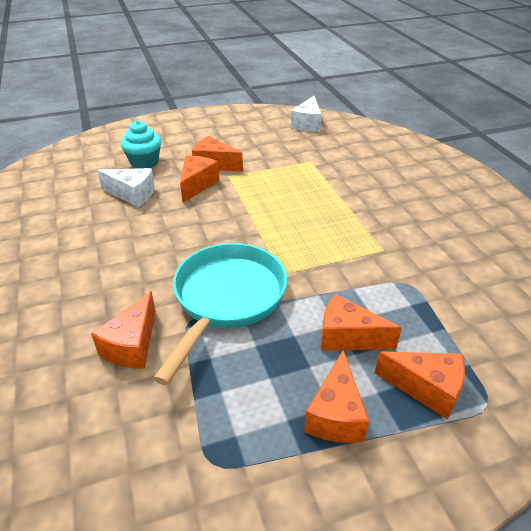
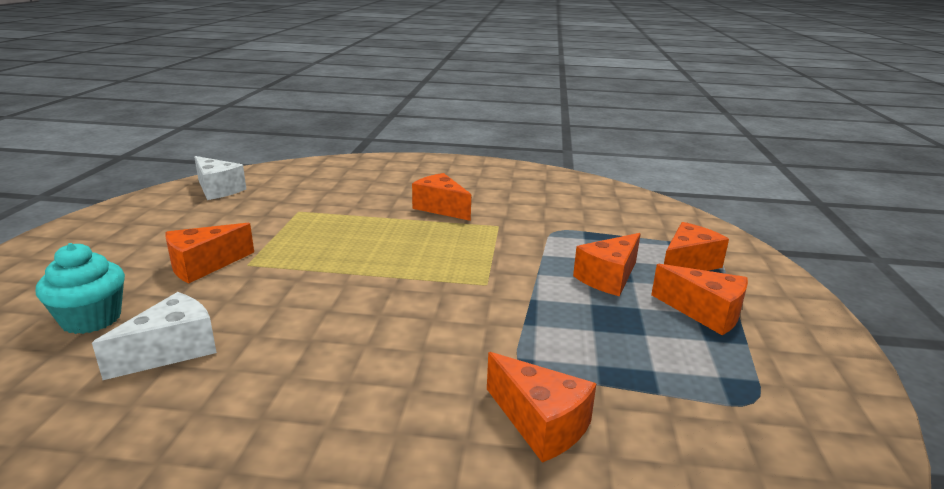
camera: 65 degrees left, 15 degrees down
turquoise pan [153,243,287,385] -> none
orange cheese [180,155,219,203] -> orange cheese moved to [412,173,471,221]

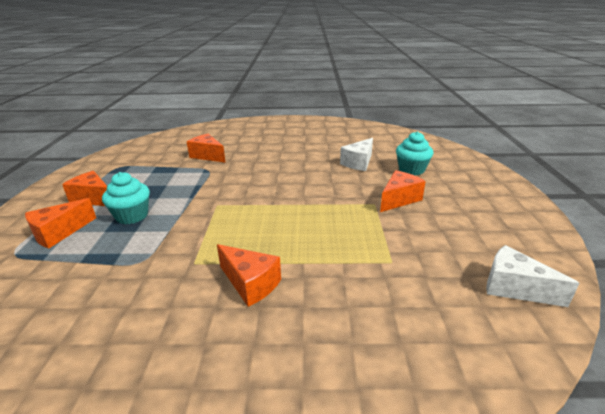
camera: 175 degrees right, 5 degrees up
orange cheese [573,233,641,296] -> turquoise cupcake [102,172,150,224]

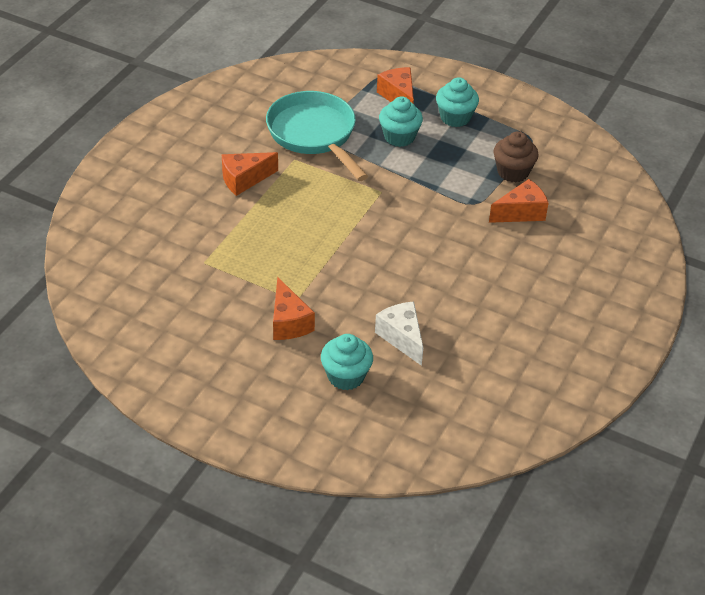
camera: 115 degrees right, 15 degrees up
orange cheese [62,171,107,206] -> turquoise cupcake [436,77,479,127]
white cheese [486,245,580,307] -> none
none -> turquoise pan [266,91,368,181]
none -> brown cupcake [493,131,539,182]

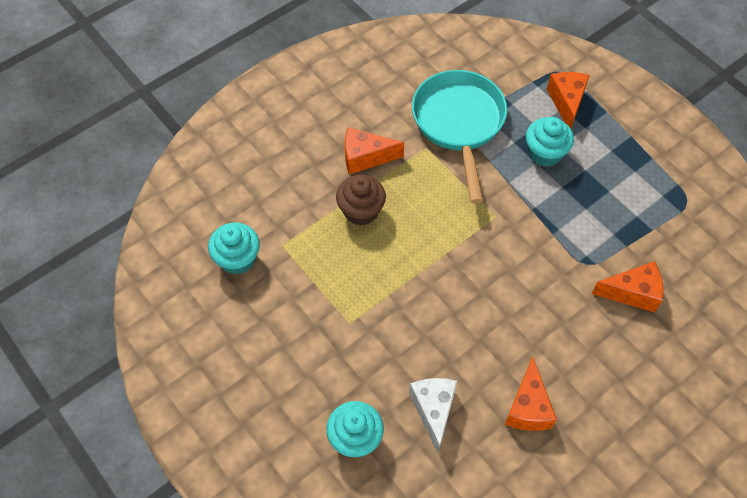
camera: 25 degrees right, 15 degrees up
orange cheese [273,277,315,340] -> orange cheese moved to [505,356,557,431]
turquoise cupcake [436,77,479,127] -> turquoise cupcake moved to [208,223,260,274]
brown cupcake [493,131,539,182] -> brown cupcake moved to [336,175,386,226]

